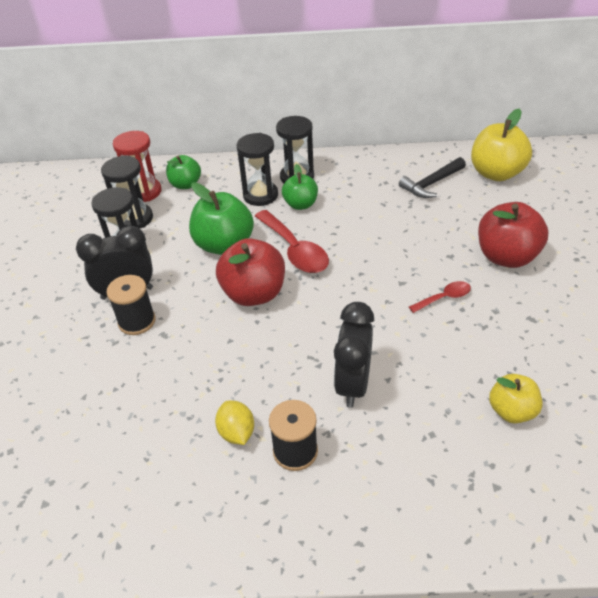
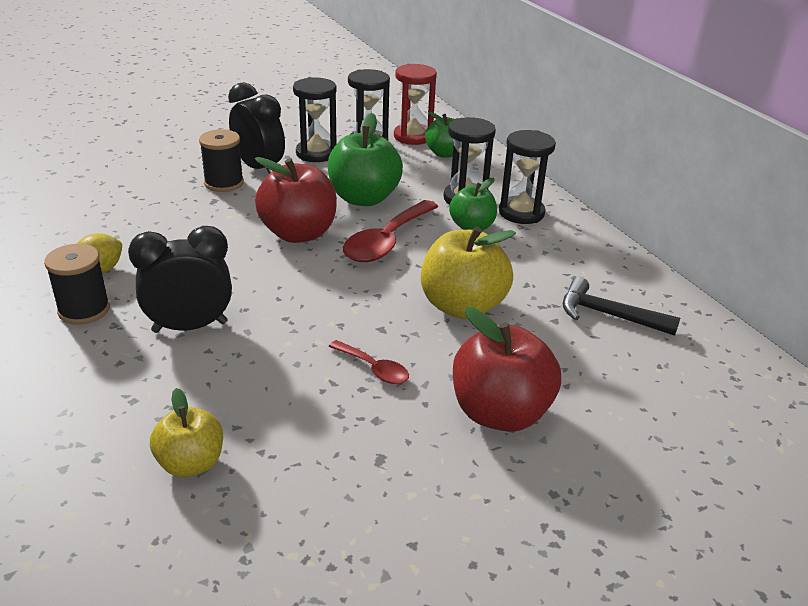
camera: 60 degrees right, 10 degrees down
yellow apple [471,109,532,181] -> yellow apple moved to [421,226,516,319]

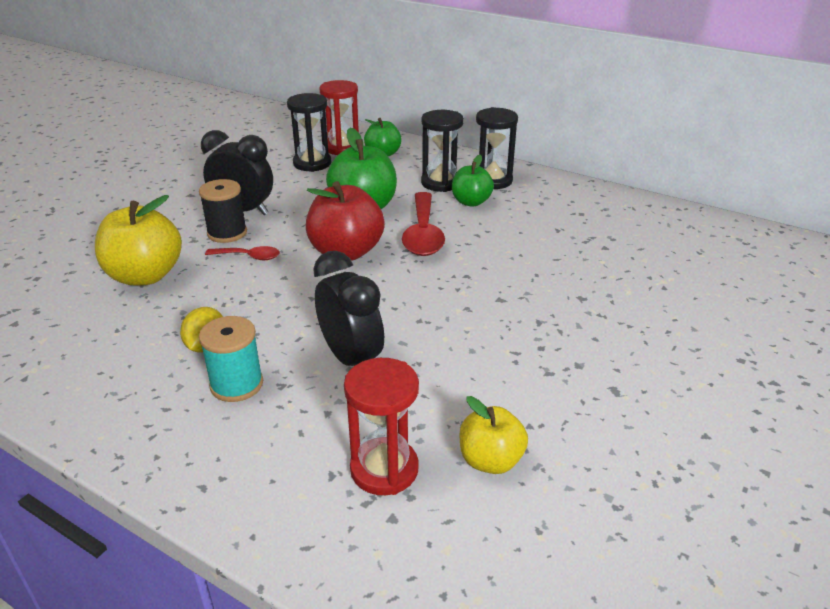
camera: 30 degrees left, 0 degrees up
black spool [44,244,110,325] -> turquoise spool [199,316,263,402]
black clock [128,226,232,333] -> black clock turned 105 degrees clockwise [313,251,384,366]
black hourglass [293,77,337,162] -> none
red spoon [328,340,409,384] -> red spoon moved to [205,246,280,260]
yellow apple [421,226,516,319] -> yellow apple moved to [95,195,182,285]
red apple [453,307,561,432] -> none
black hammer [563,277,680,336] -> none
none -> red hourglass [344,358,419,495]

